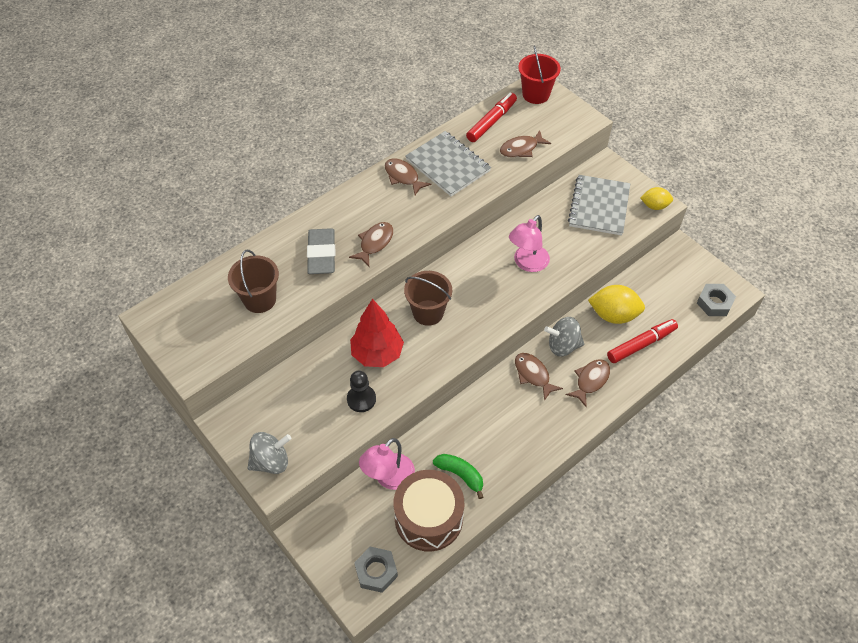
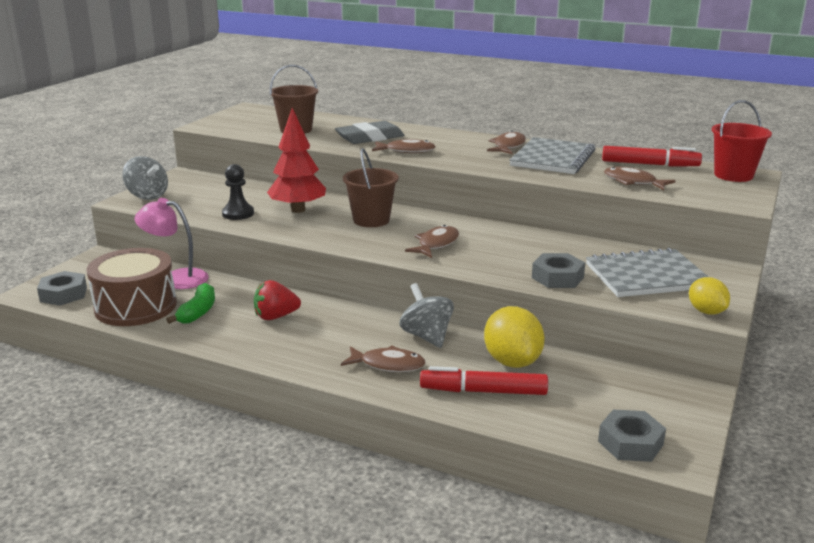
camera: 65 degrees right, 30 degrees down
pink lamp [509,215,550,272] -> none
brown fish [515,353,563,401] -> brown fish moved to [405,225,459,258]
red marker [607,319,678,363] -> red marker turned 150 degrees clockwise [420,366,548,395]
none -> red strawberry [254,280,301,320]
none -> grey nut [532,253,585,288]

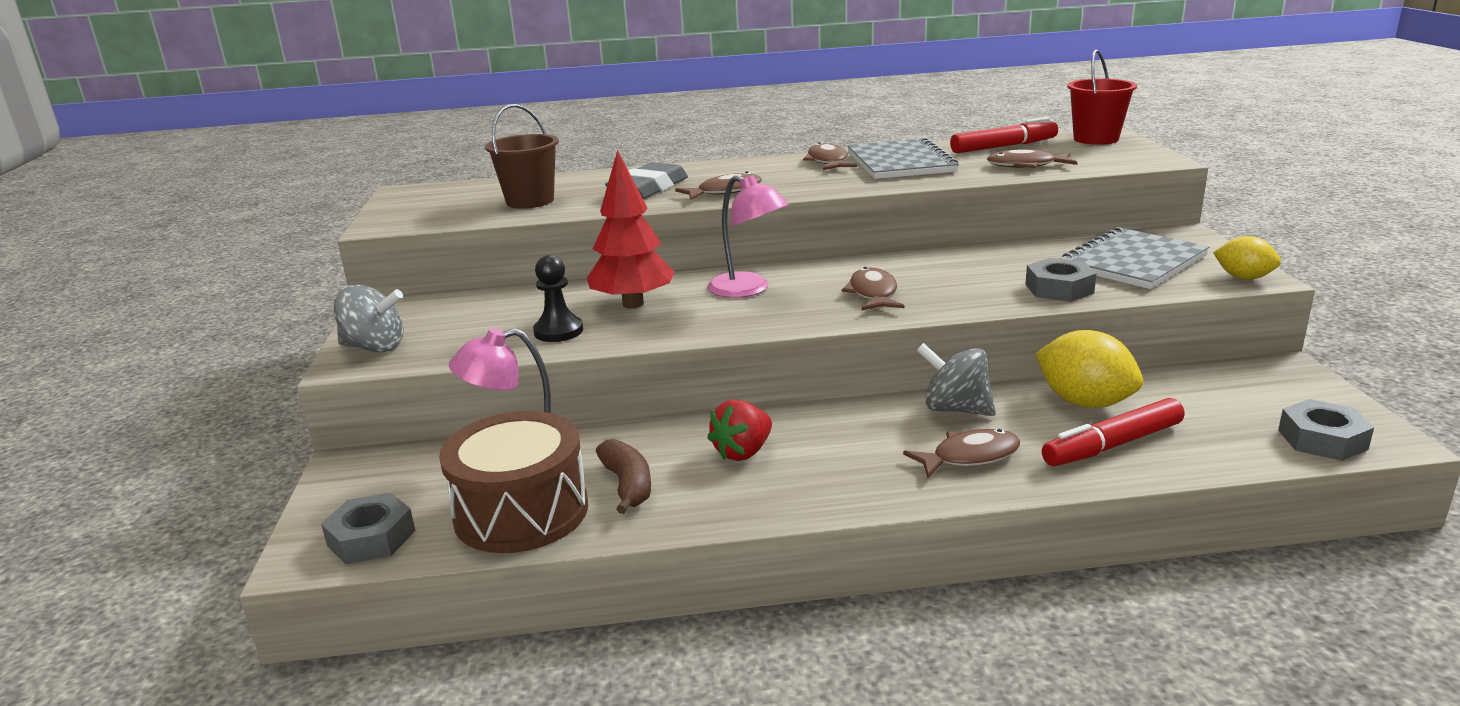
camera: 30 degrees left, 0 degrees up
green banana [166,283,215,324] -> brown banana [596,439,651,514]
brown bucket [343,148,399,227] -> pink lamp [707,175,789,298]

